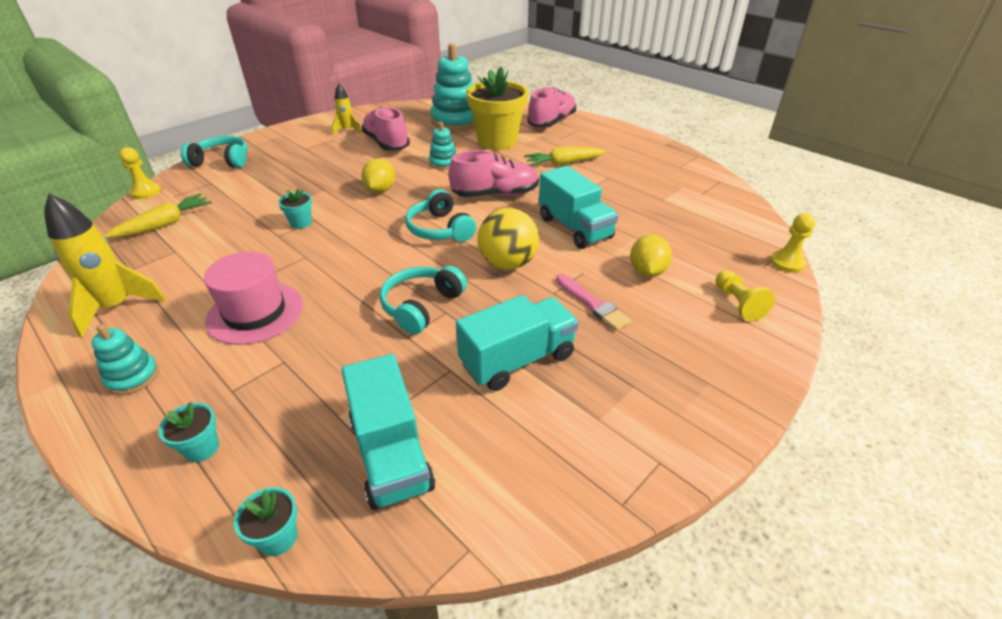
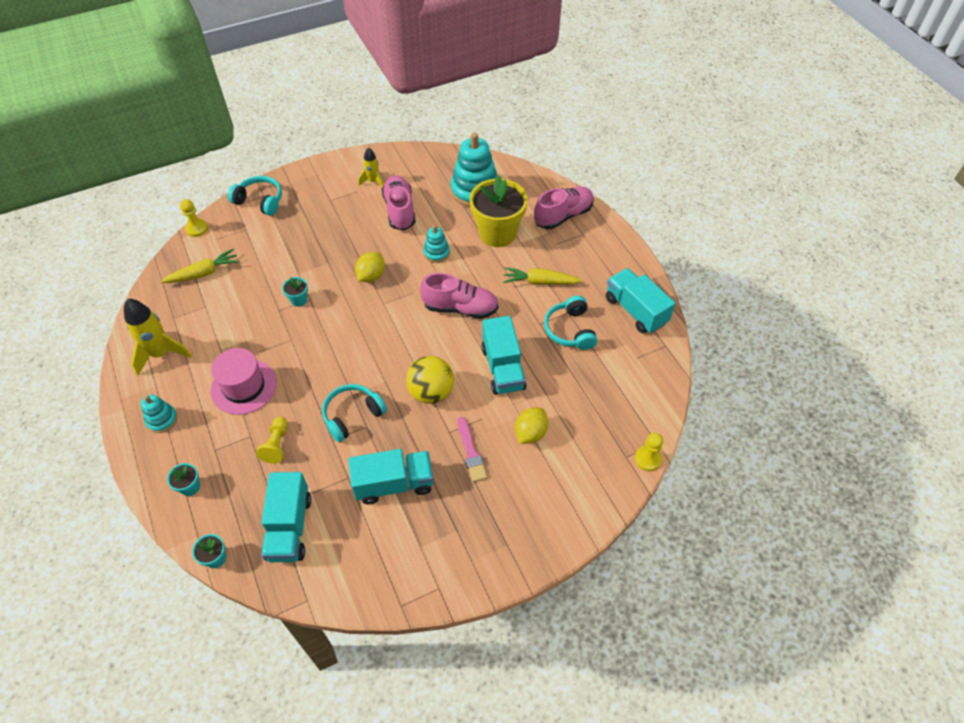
camera: 20 degrees right, 15 degrees up
turquoise headphones [405,189,476,242] -> turquoise headphones moved to [544,296,597,350]
yellow pawn [716,270,775,321] -> yellow pawn moved to [256,417,288,464]
none -> turquoise truck [606,268,676,333]

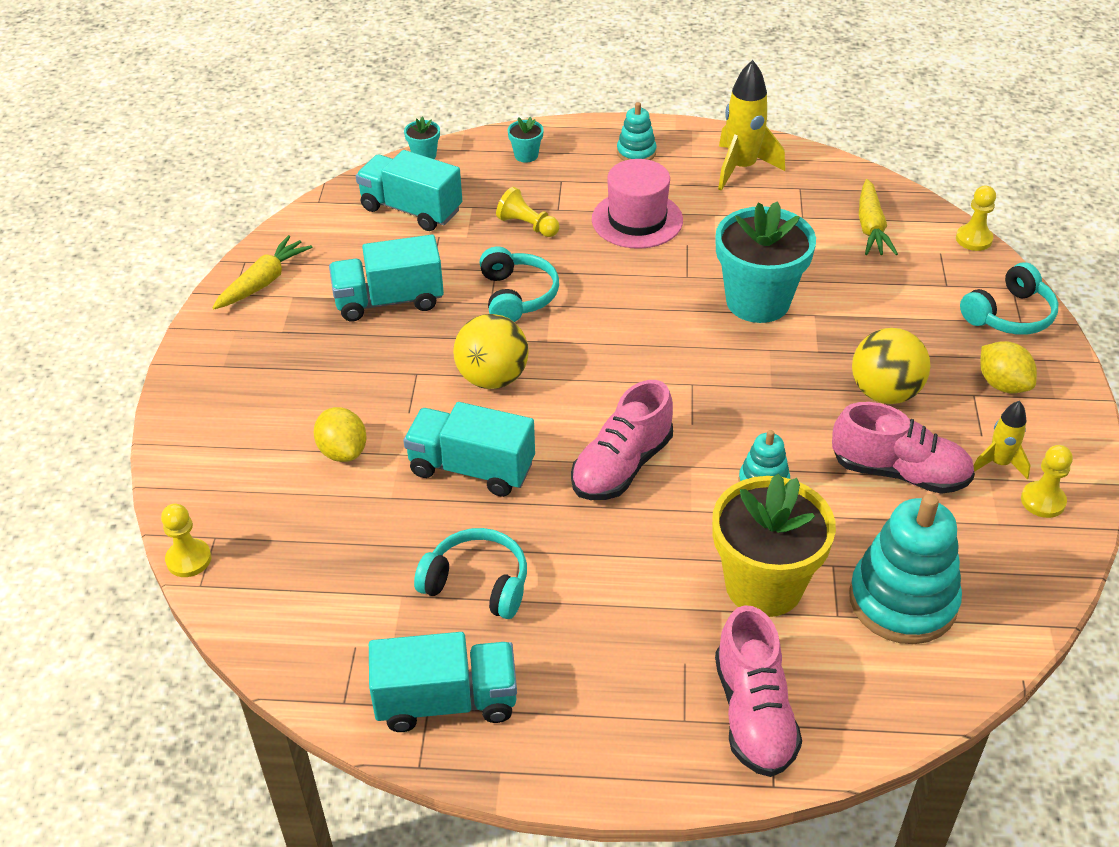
camera: 120 degrees right, 10 degrees down
turquoise flower pot [282,277,308,307] -> turquoise flower pot [716,201,816,323], size x2.39
turquoise truck [348,449,434,504] -> turquoise truck turned 60 degrees clockwise [329,235,444,321]
yellow lemon [355,252,385,282] -> yellow lemon moved to [980,341,1037,393]
pink brush [457,417,487,482] -> none
yellow carrot [503,267,582,285] -> yellow carrot moved to [212,235,312,309]
none -> yellow ball [852,328,930,404]
none -> yellow pawn [1021,445,1073,518]

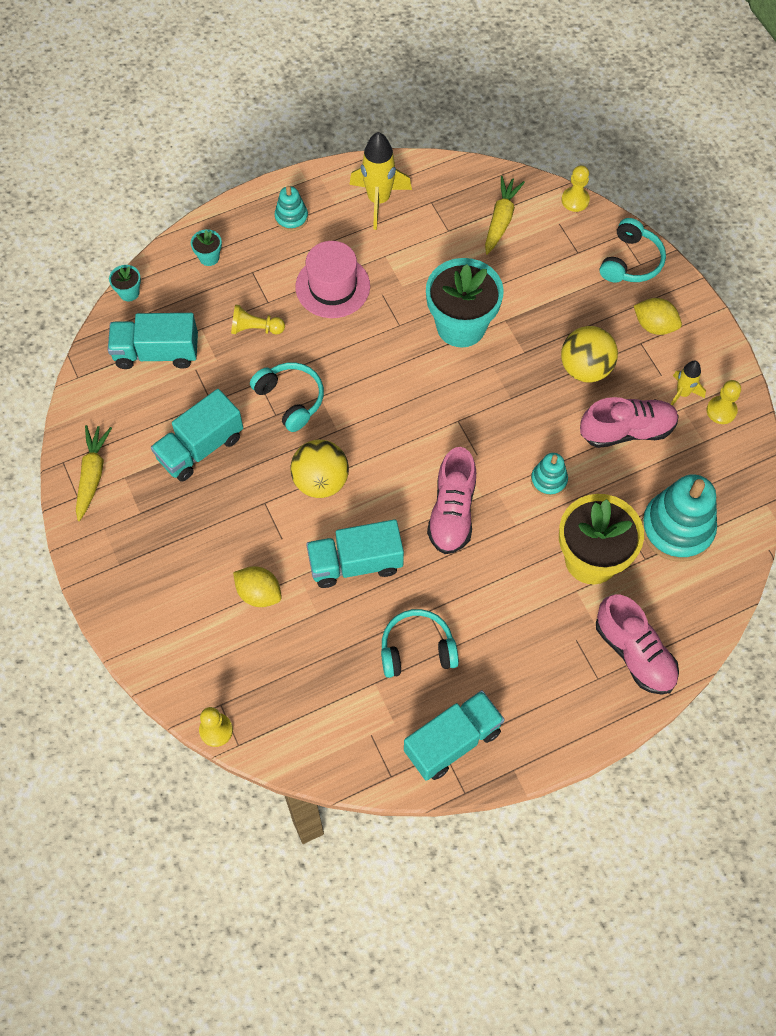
camera: 30 degrees left, 20 degrees up
yellow carrot [859,179,898,255] -> yellow carrot turned 135 degrees counterclockwise [485,176,525,255]

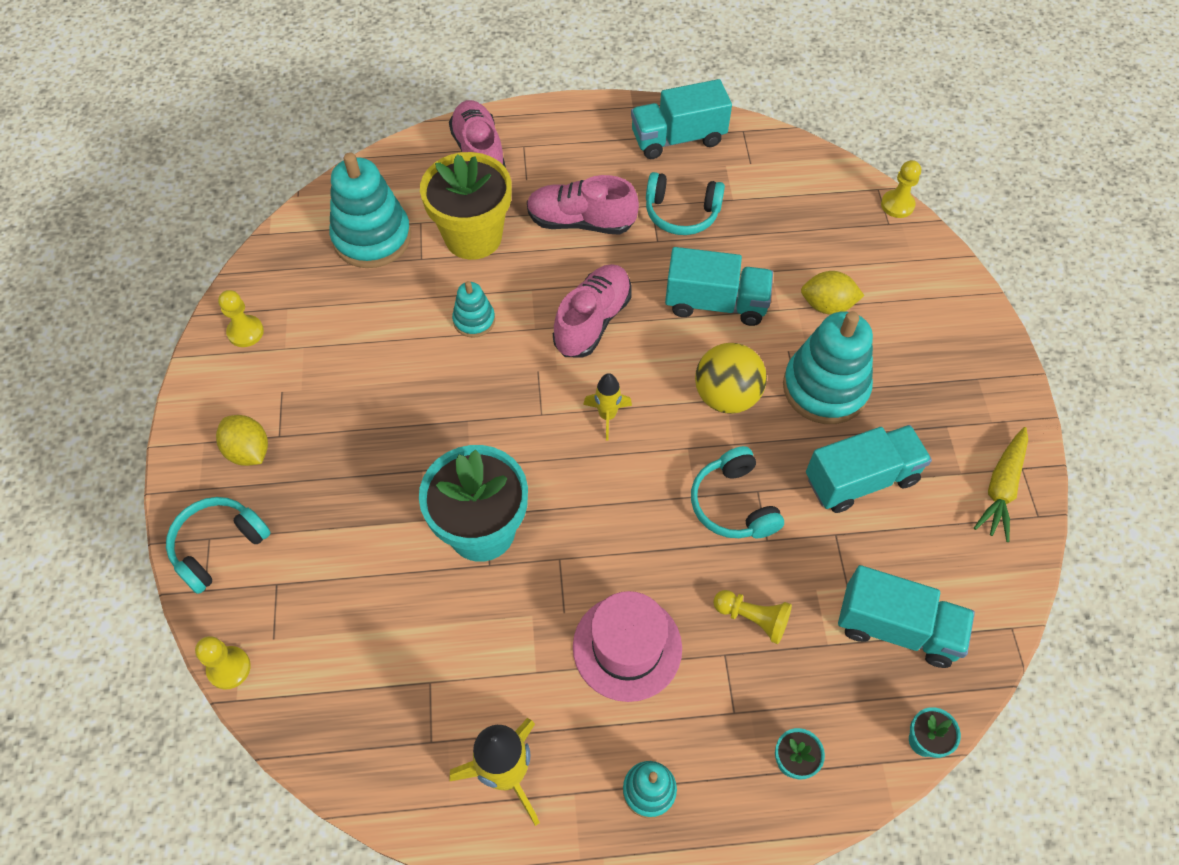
camera: 160 degrees left, 5 degrees down
yellow lemon [233,566,282,607] -> yellow lemon turned 45 degrees counterclockwise [801,271,864,314]
yellow carrot [485,176,525,255] -> none
yellow ball [561,326,618,382] -> none
pink shoe [580,397,679,448] -> pink shoe moved to [527,175,639,235]
yellow rocket [671,360,706,406] -> yellow rocket moved to [583,373,632,440]
none -> turquoise stacking toy [783,311,873,424]

